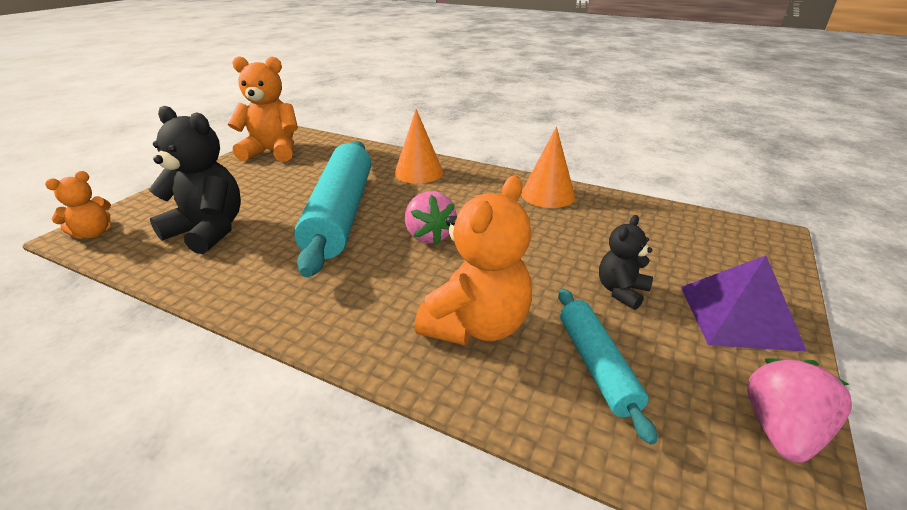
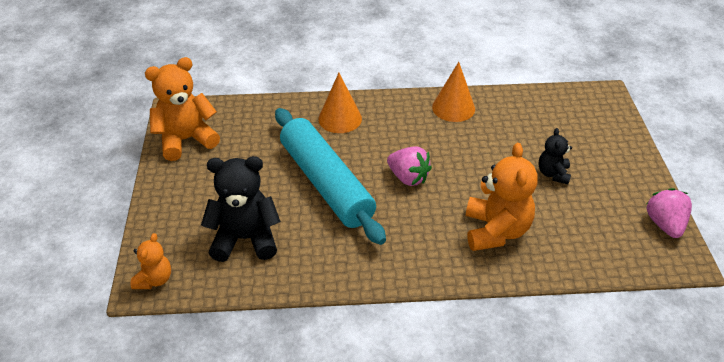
camera: 30 degrees left, 10 degrees up
turquoise rolling pin [558,288,657,445] -> none
purple pyramid [681,255,807,352] -> none

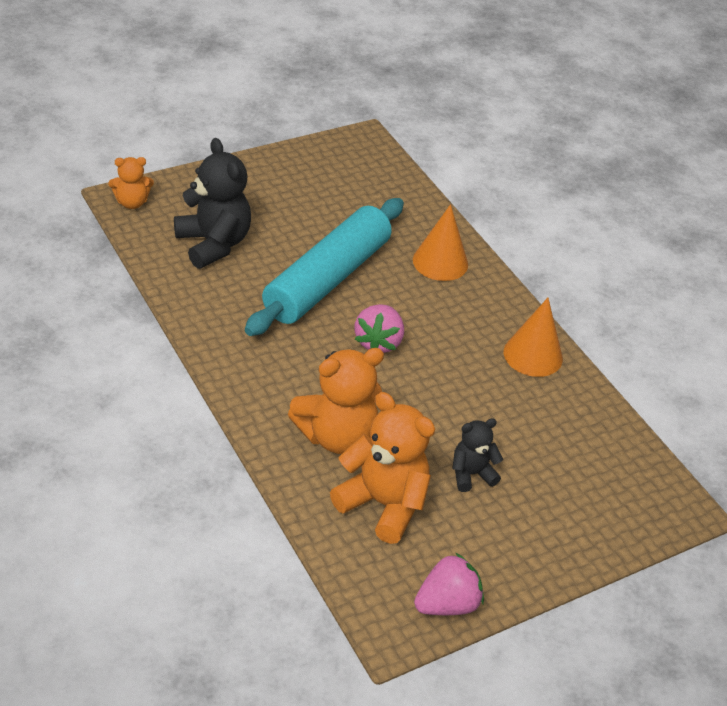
camera: 60 degrees right, 0 degrees up
orange teddy bear [145,57,220,161] -> orange teddy bear moved to [330,392,435,544]

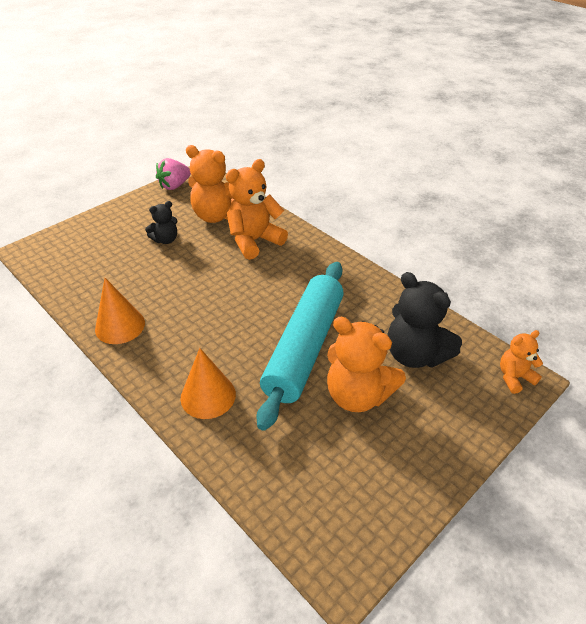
camera: 170 degrees right, 0 degrees up
pink strawberry [354,304,404,353] -> none
none -> orange teddy bear [327,317,406,412]

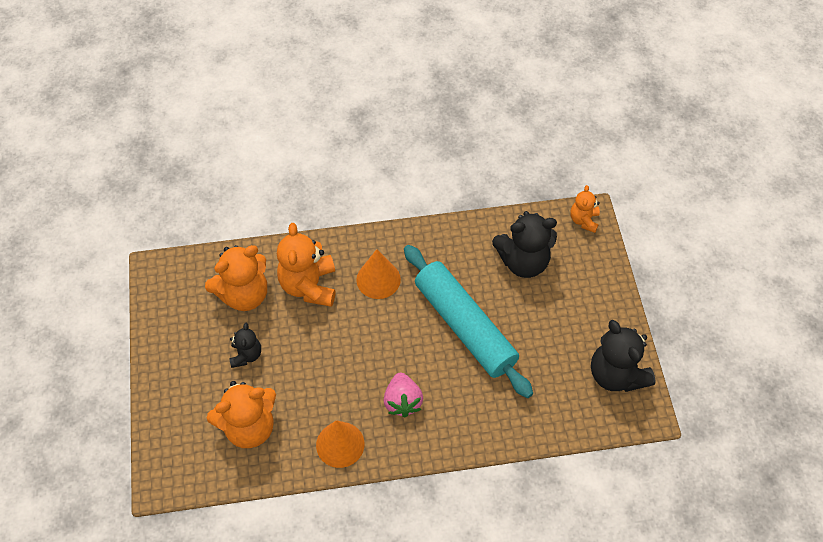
camera: 55 degrees left, 15 degrees up
pink strawberry [156,158,191,190] -> pink strawberry moved to [384,373,423,417]
orange cone [181,348,236,419] -> orange cone moved to [356,249,401,299]
orange teddy bear [327,317,406,412] -> orange teddy bear moved to [207,381,276,448]
none -> black teddy bear [591,320,656,392]

